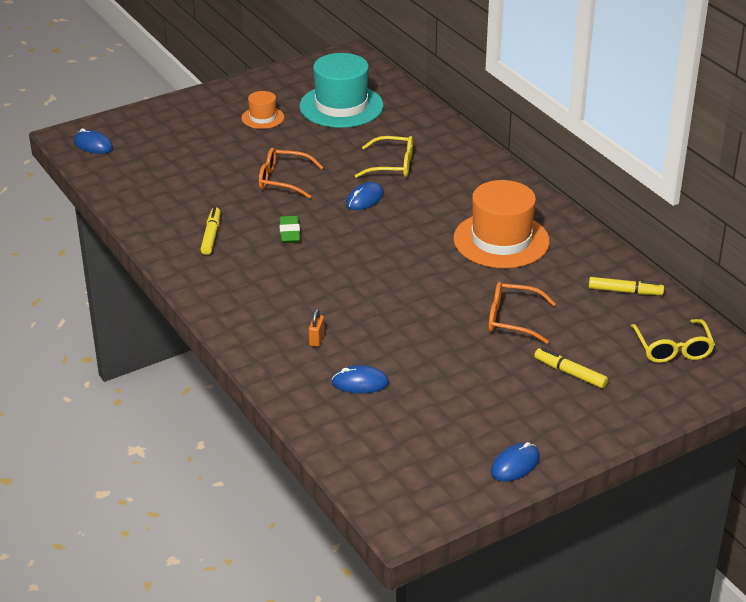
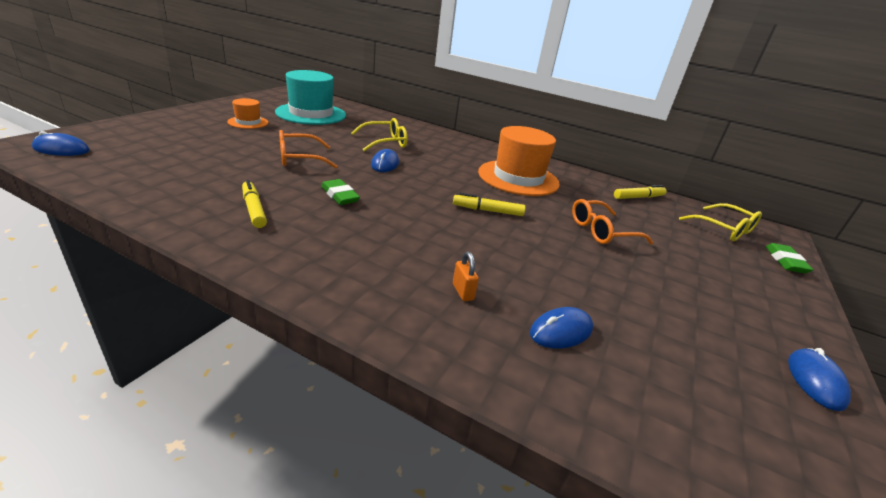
camera: 35 degrees left, 5 degrees down
yellow marker [534,348,608,388] -> yellow marker moved to [453,193,525,216]
none -> green eraser [765,243,813,273]

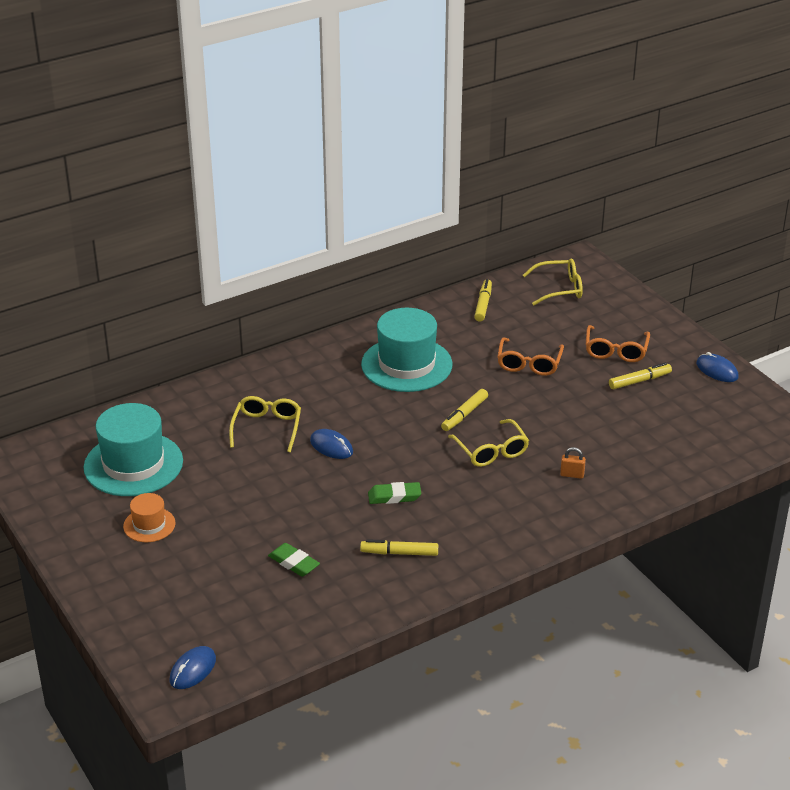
camera: 55 degrees left, 5 degrees up
orange glasses [279,130,338,168] -> orange glasses moved to [586,325,650,362]
orange hat [478,126,560,196] -> turquoise hat [361,308,453,392]
blue mouse [530,307,593,349] -> none
green eraser [765,243,813,273] -> green eraser moved to [268,543,320,577]
none -> yellow glasses [448,419,529,467]
none -> yellow marker [609,363,672,389]

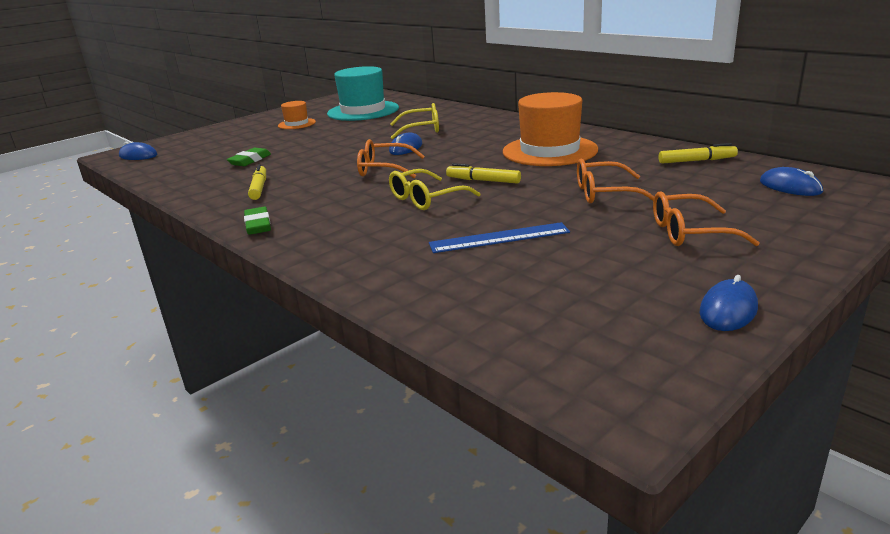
camera: 80 degrees right, 10 degrees down
turquoise hat [361,308,453,392] -> orange hat [503,92,598,166]
green eraser [368,482,421,504] -> green eraser moved to [244,207,271,235]
yellow glasses [523,258,583,305] -> blue mouse [760,167,823,196]
orange padlock [560,447,586,479] -> none
yellow marker [609,363,672,389] -> none
none -> orange glasses [357,139,425,178]
none -> blue ruler [429,222,570,253]

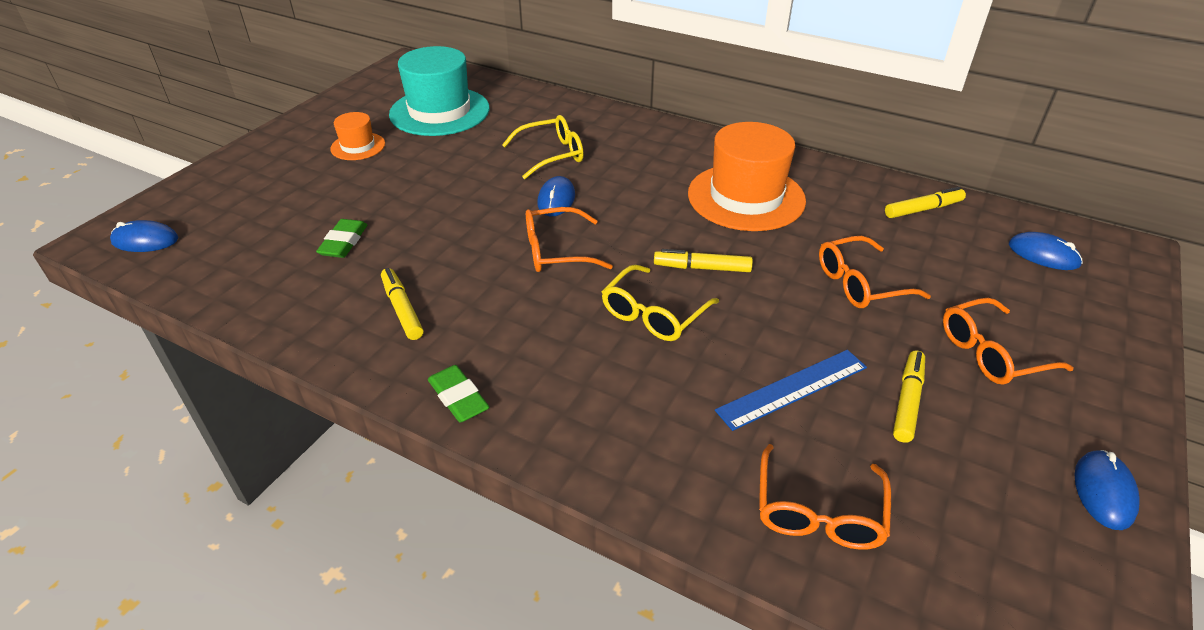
camera: 20 degrees left, 15 degrees up
none -> orange glasses [759,444,891,550]
none -> yellow marker [893,350,925,443]

